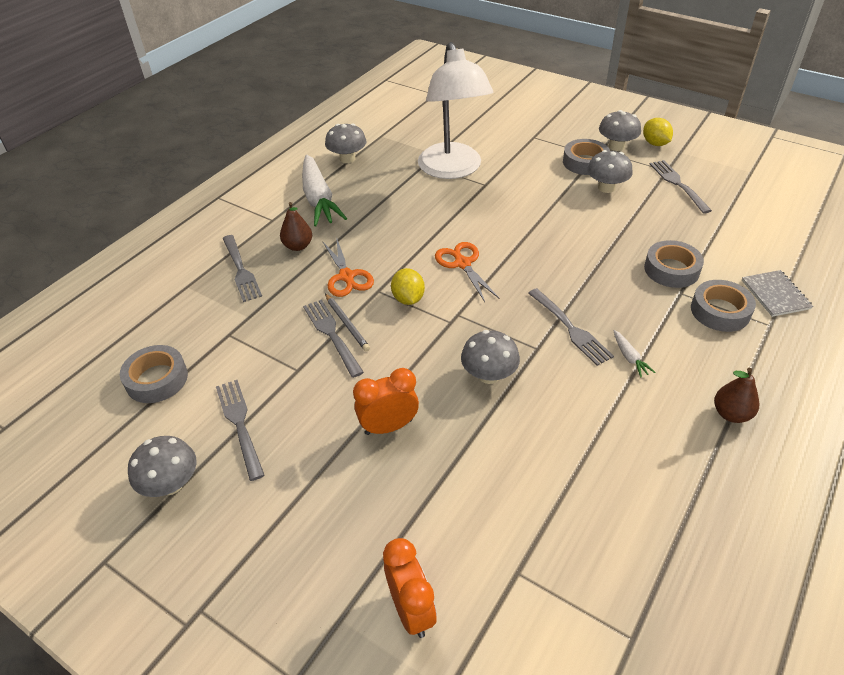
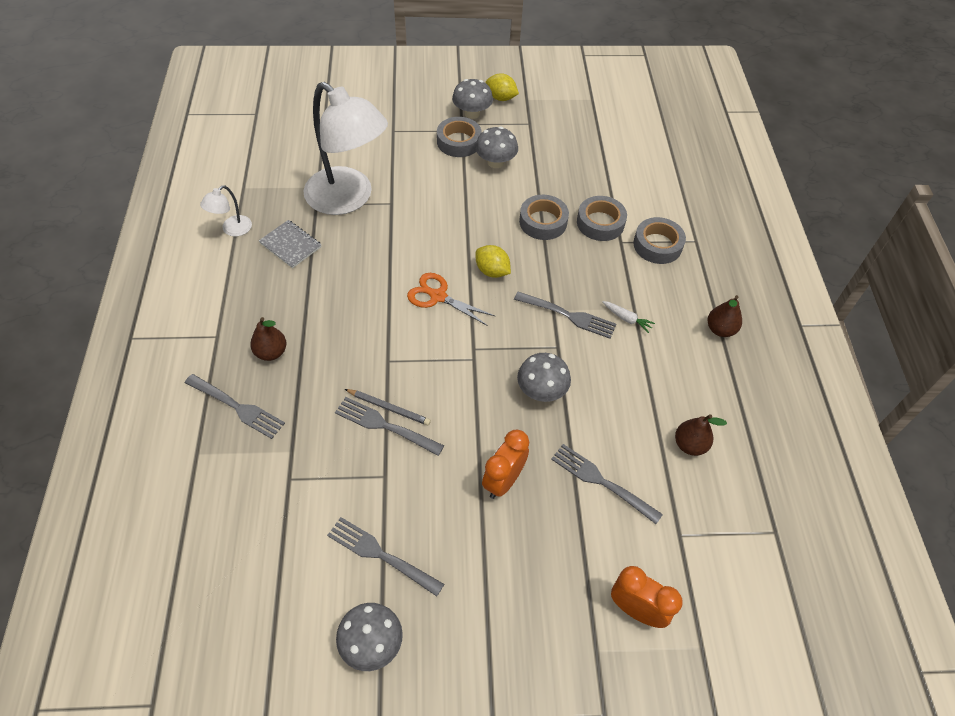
camera: 40 degrees left, 10 degrees up
grey tape [120,345,188,403] -> grey tape moved to [519,195,569,240]
white carrot [302,155,347,226] -> none
orange scissors [322,237,374,297] -> none
grey mushroom [325,123,367,163] -> white lamp [200,185,252,236]
yellow lemon [391,268,425,305] -> yellow lemon moved to [476,245,511,278]
grey fork [649,160,712,214] -> grey fork moved to [551,444,663,524]
grey notebook [742,270,813,317] -> grey notebook moved to [259,220,322,268]
none -> brown pear [675,414,727,456]

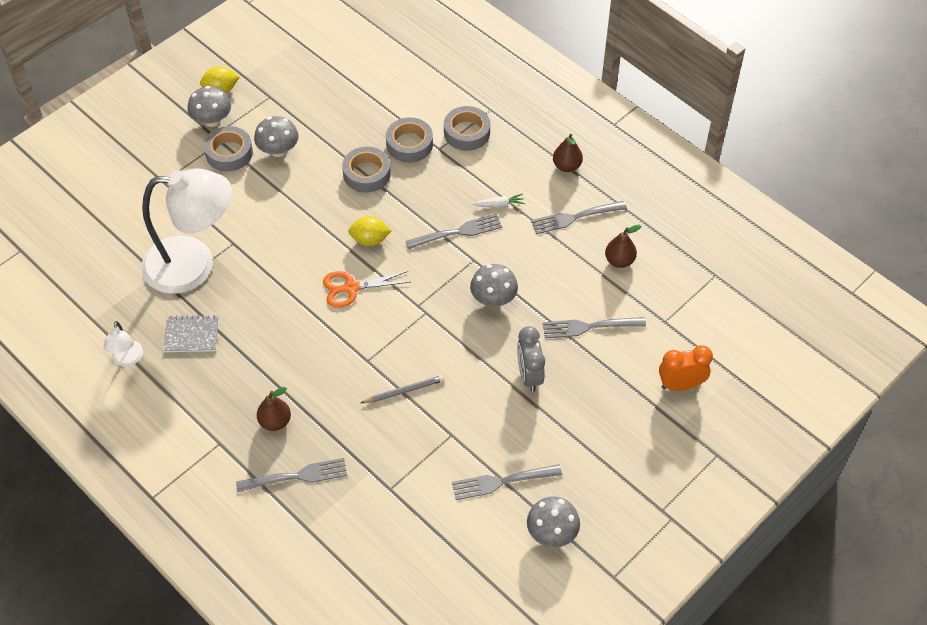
camera: 40 degrees left, 0 degrees up
grey fork [335,397,444,456] -> grey fork moved to [531,201,627,234]
orange clock [482,430,529,499] -> grey clock [517,326,545,392]

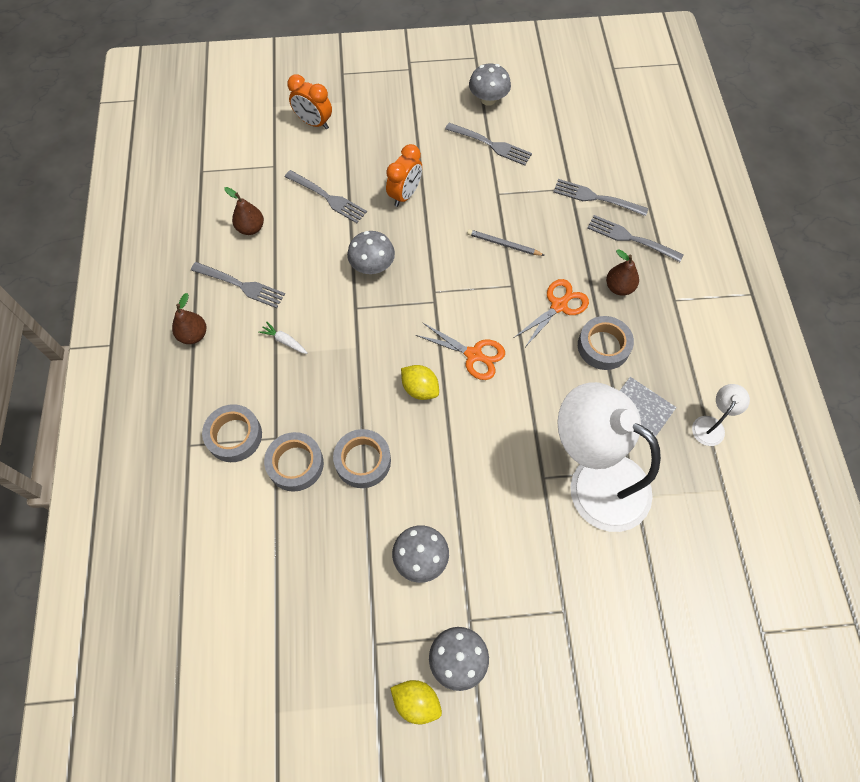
camera: 140 degrees left, 10 degrees up
grey tape [204,126,253,171] -> grey tape moved to [578,316,634,370]
grey fork [406,214,502,249] -> grey fork moved to [553,179,648,216]
grey clock [517,326,545,392] -> orange clock [386,144,422,207]
none -> orange scissors [515,279,589,347]

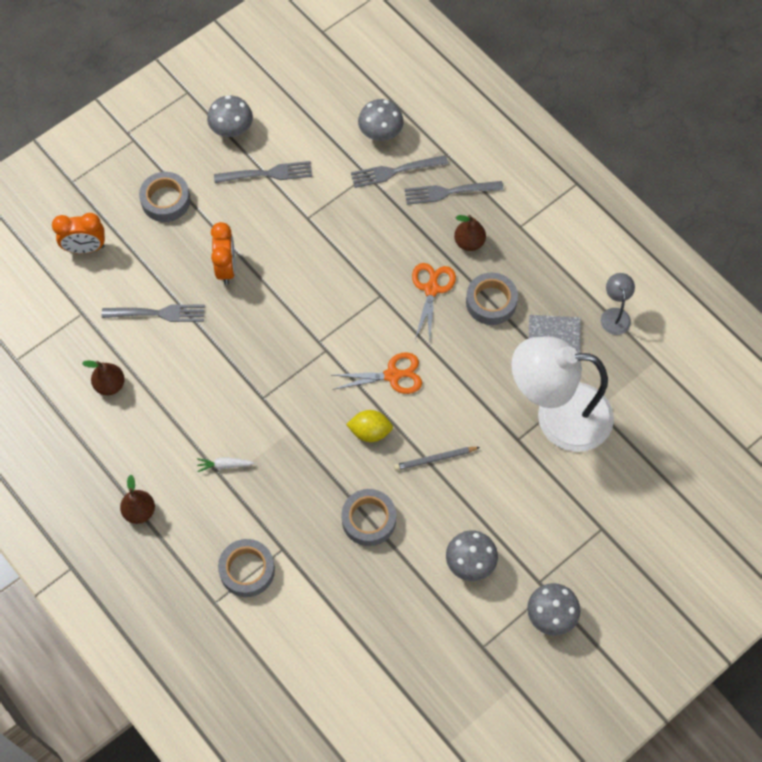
camera: 35 degrees left, 0 degrees up
grey fork [191,262,285,308] -> none
grey tape [264,432,324,492] -> grey tape moved to [139,172,191,222]
grey mushroom [347,231,395,274] -> grey mushroom moved to [358,99,404,141]
yellow lemon [390,680,442,724] -> none
grey pencil [467,229,545,256] -> grey pencil moved to [394,447,480,471]
white lamp [692,384,750,446] -> grey lamp [601,273,635,335]

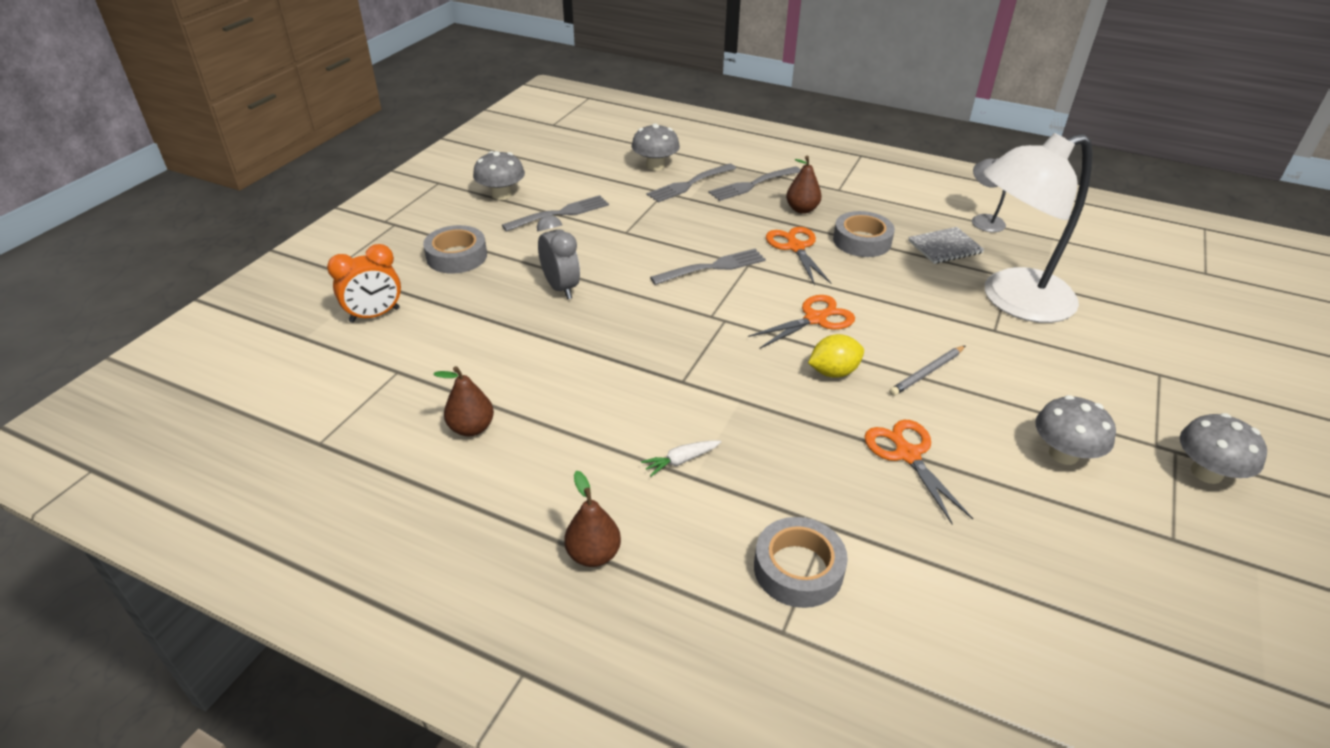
camera: 25 degrees left, 25 degrees down
grey fork [102,305,205,322] -> grey fork moved to [650,249,766,285]
orange clock [211,222,235,285] -> grey clock [537,215,580,299]
grey tape [341,489,396,546] -> orange scissors [864,420,973,524]

